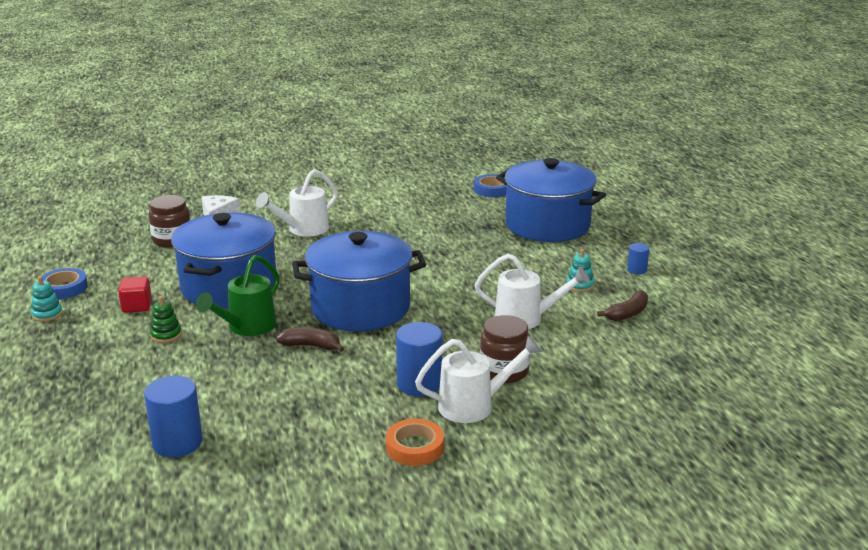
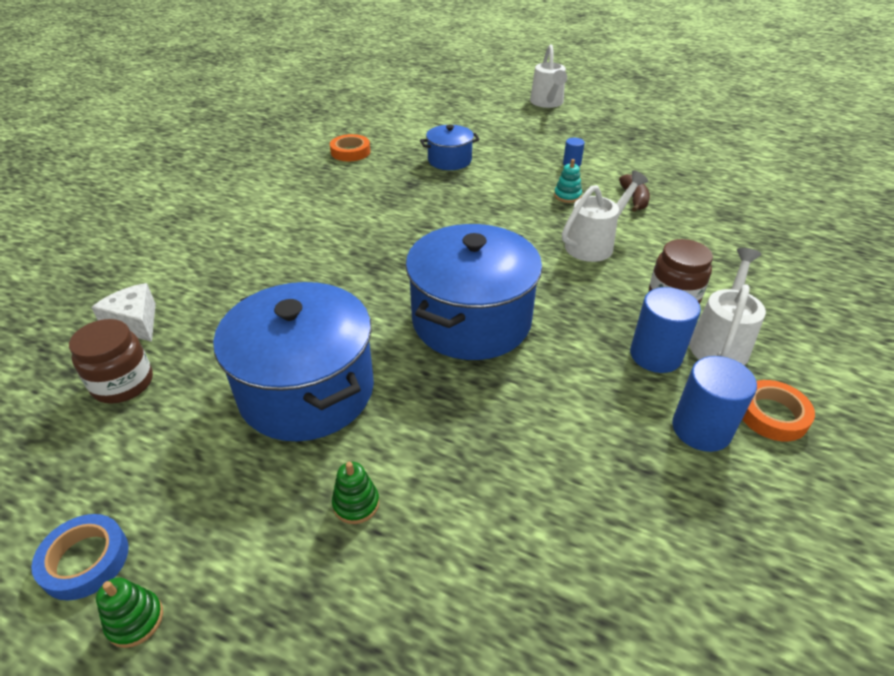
camera: 50 degrees left, 15 degrees up
turquoise stacking toy [31,276,63,322] -> green stacking toy [96,577,163,648]
red cube [118,277,152,313] -> none
blue cylinder [144,375,203,457] -> blue cylinder moved to [672,356,757,452]
green watering can [196,255,280,336] -> none
white watering can [256,169,338,236] -> white watering can moved to [530,44,567,108]
brown banana [276,327,344,352] -> none
blue tape [474,174,507,197] -> orange tape [330,134,370,161]
blue pot [496,158,606,242] -> blue pot [420,125,480,170], size x0.52

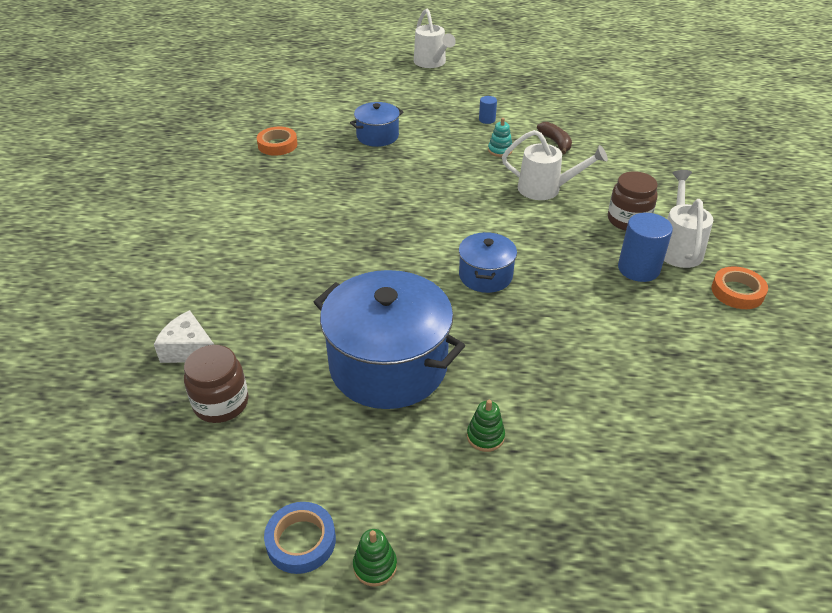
camera: 20 degrees left, 0 degrees up
blue pot [405,224,542,360] -> blue pot [459,232,517,293], size x0.52
white watering can [562,170,649,262] -> white watering can turned 75 degrees clockwise [502,130,608,200]
blue cylinder [672,356,757,452] -> none

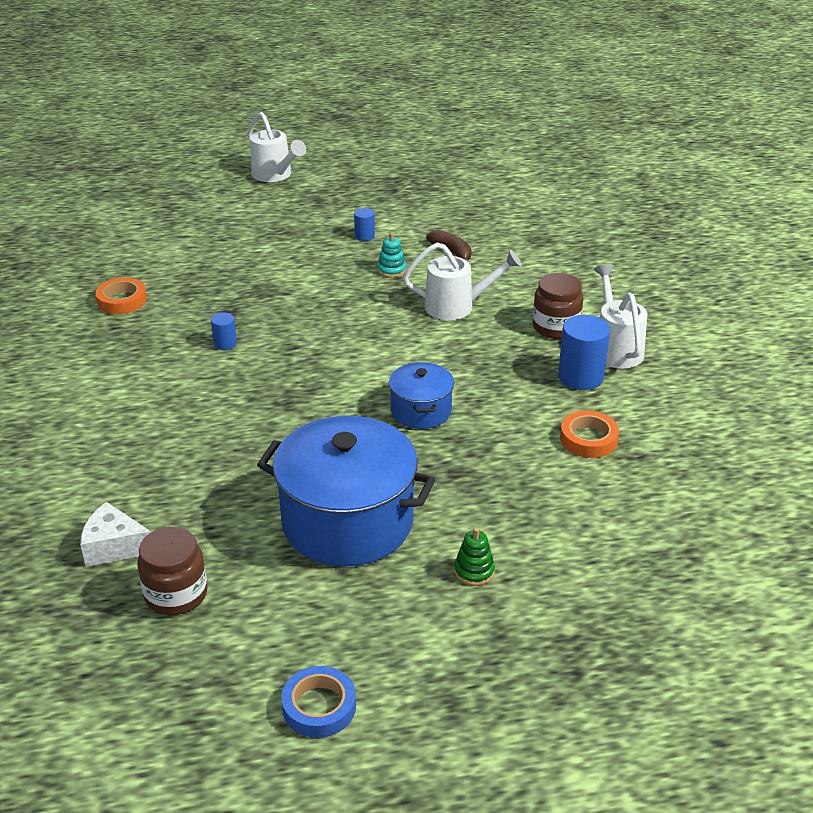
camera: 15 degrees left, 5 degrees down
blue pot [350,102,403,147] -> none
green stacking toy [353,529,397,587] -> none
orange tape [711,266,768,309] -> orange tape moved to [560,411,619,458]
none -> blue cylinder [211,313,237,350]

